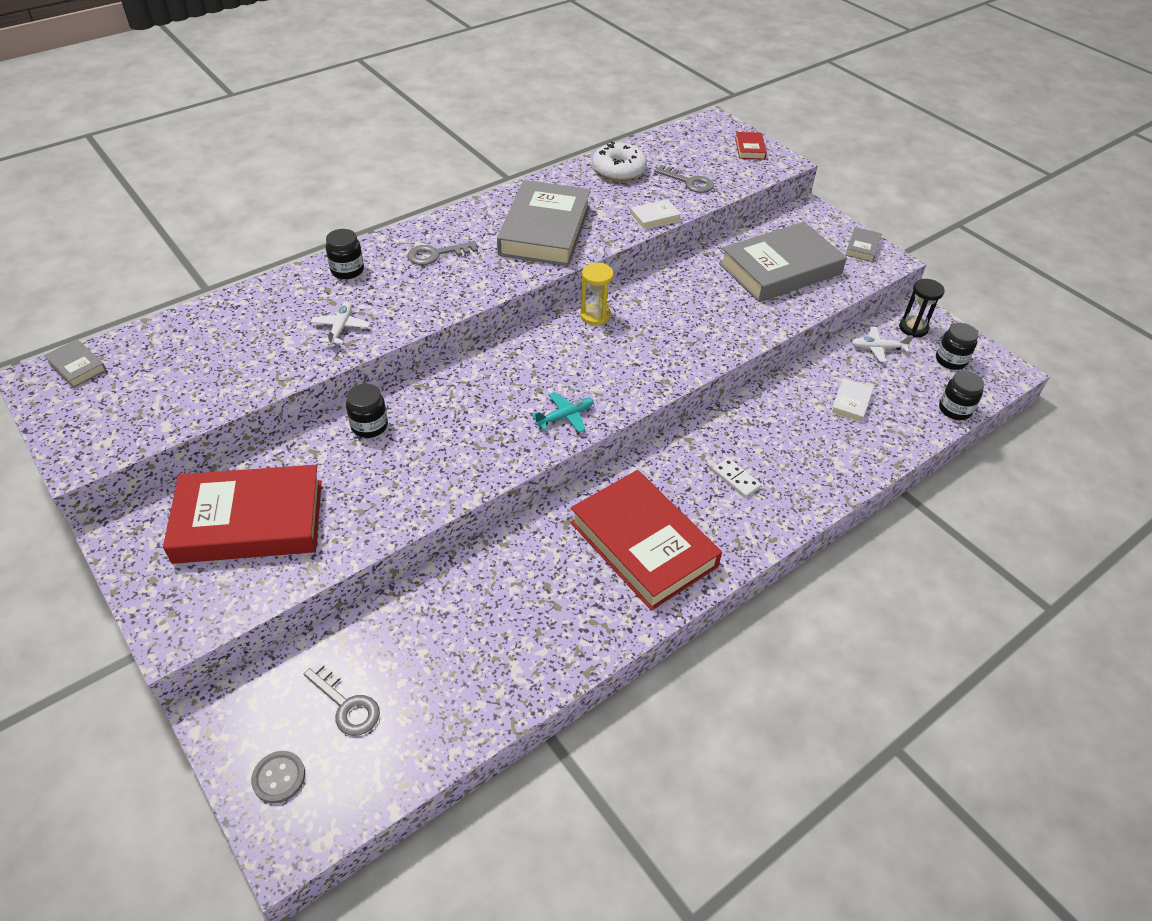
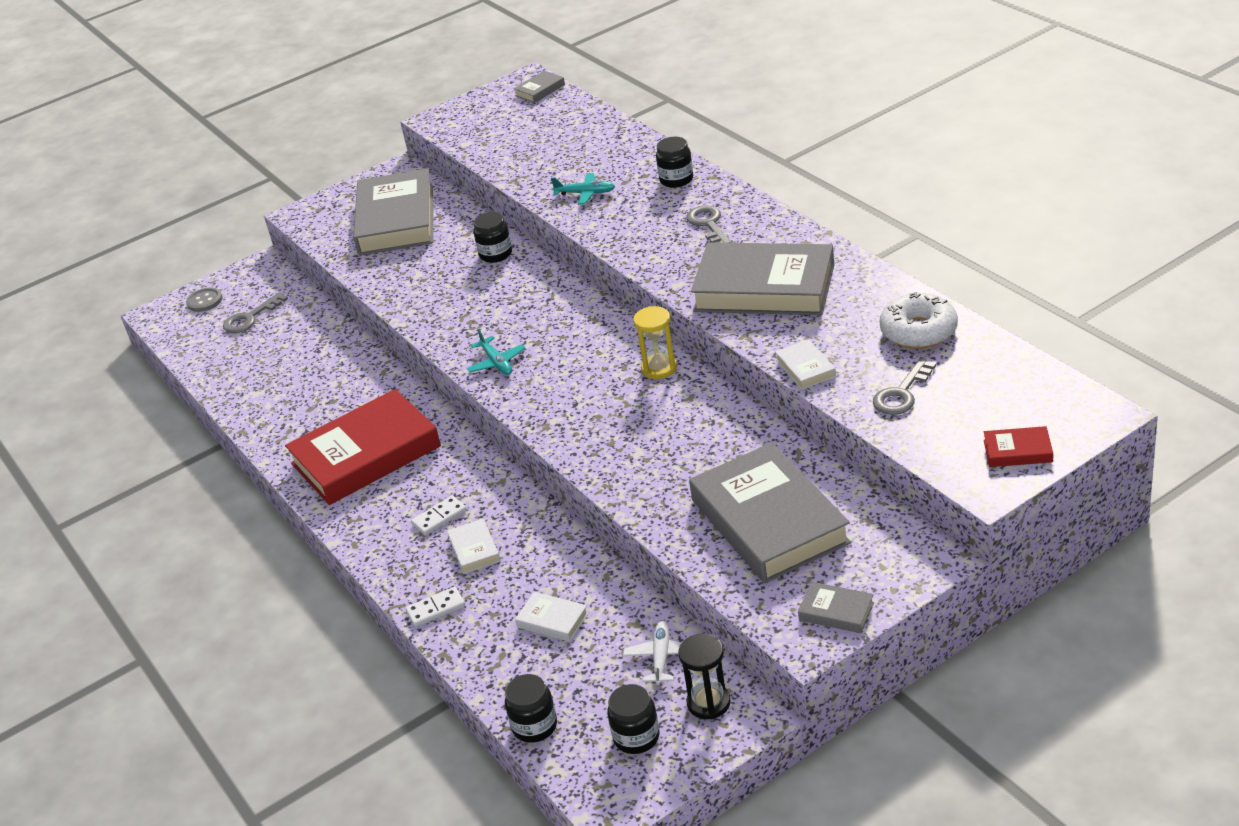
camera: 100 degrees right, 10 degrees down
red book [163,465,322,564] -> grey book [353,168,433,256]
white plane [310,302,370,346] -> turquoise plane [551,173,615,204]
none -> white domino [406,587,465,627]
none -> white book [447,519,500,574]

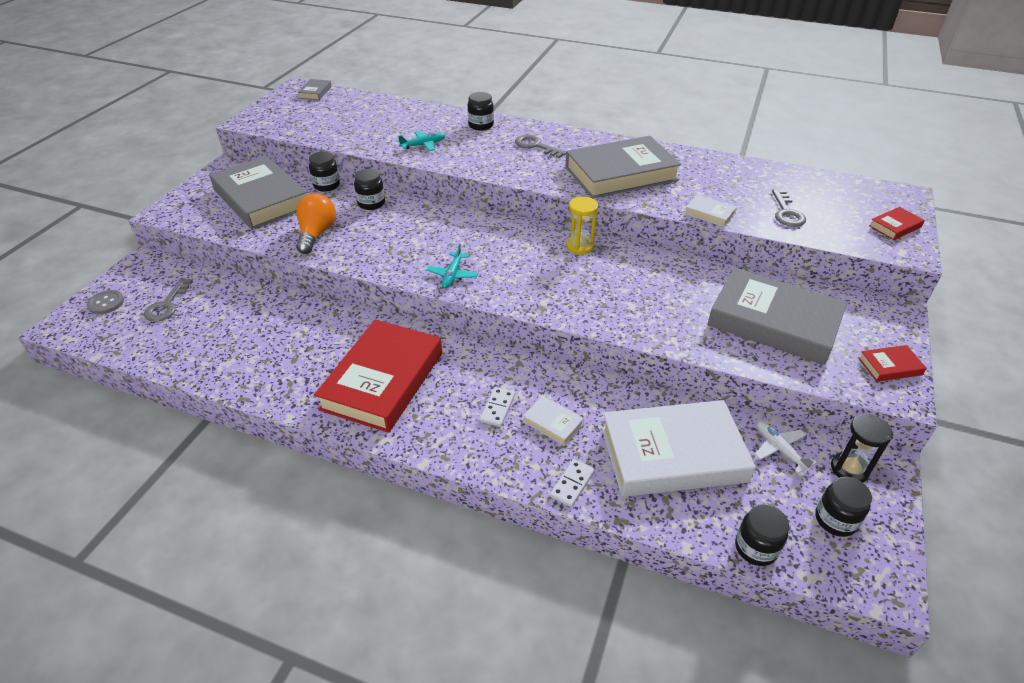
camera: 40 degrees left, 5 degrees up
turquoise plane [467,329,526,375] -> turquoise plane turned 75 degrees clockwise [426,244,478,288]
white book [515,592,588,642] -> white book [602,400,756,497], size x2.42
grey book [798,582,874,633] -> red book [858,345,927,382]
white donut [880,292,958,349] -> none
none -> orange light bulb [296,193,336,254]
none -> black jar [309,151,340,192]

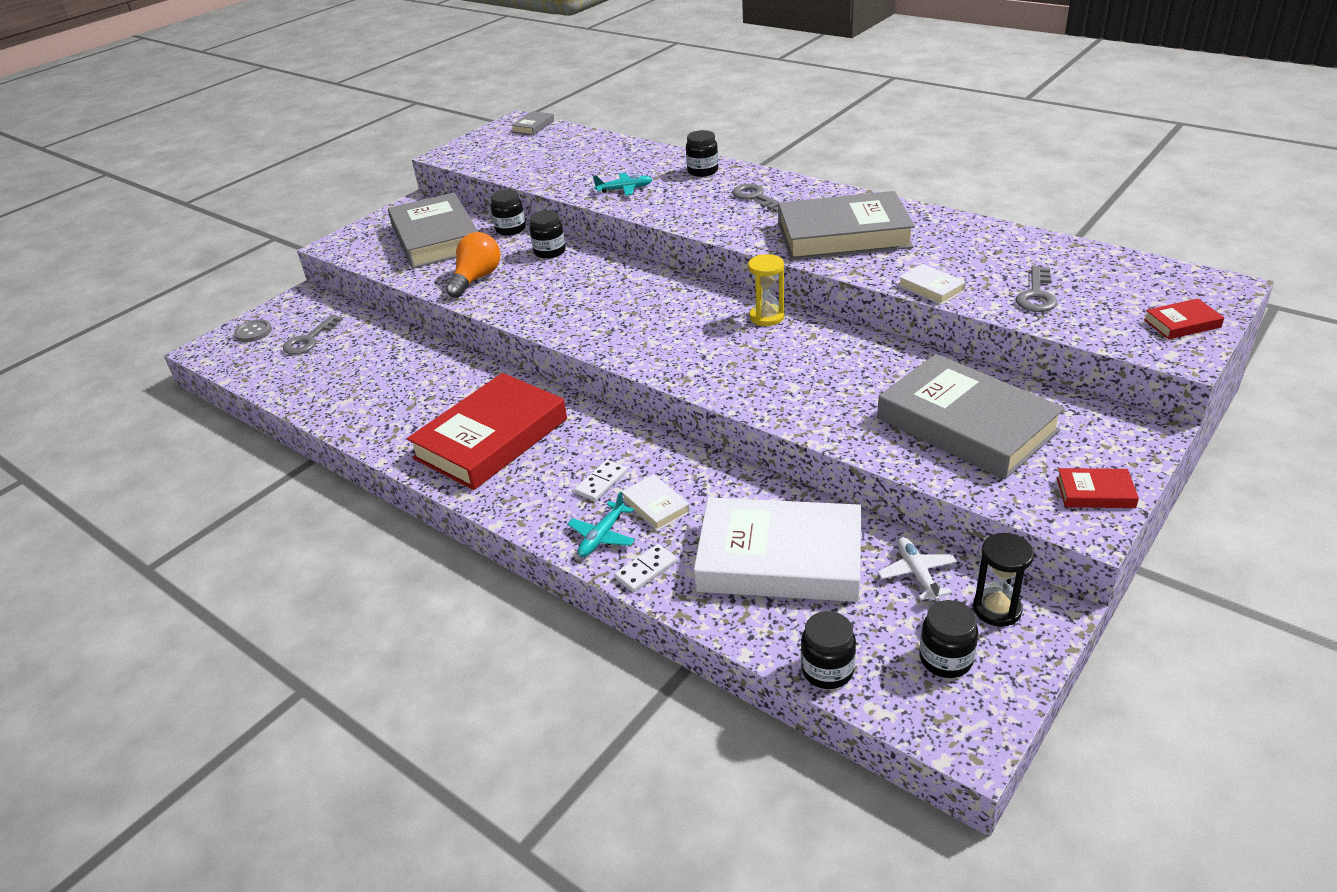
camera: 20 degrees right, 5 degrees down
turquoise plane [426,244,478,288] -> turquoise plane moved to [567,492,635,557]

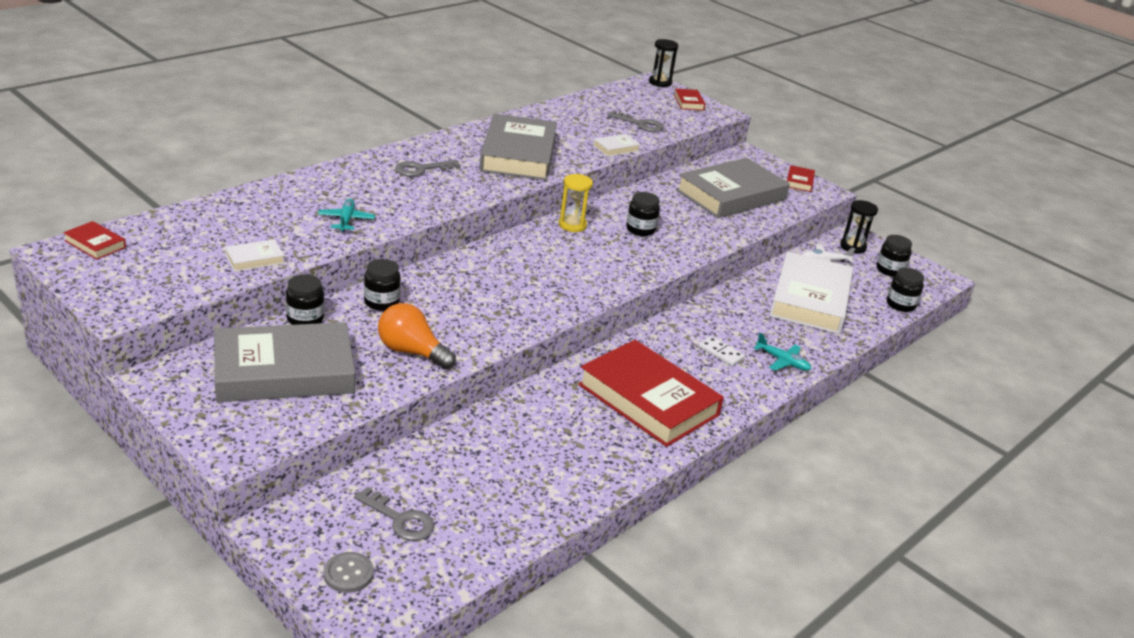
camera: 90 degrees left, 5 degrees down
grey book [511,111,554,135] -> red book [63,221,126,260]
white domino [614,544,677,592] -> none
white book [621,474,690,531] -> white book moved to [225,239,285,272]
black jar [686,130,718,177] -> black jar moved to [626,192,660,236]
none -> black hourglass [649,39,678,87]

